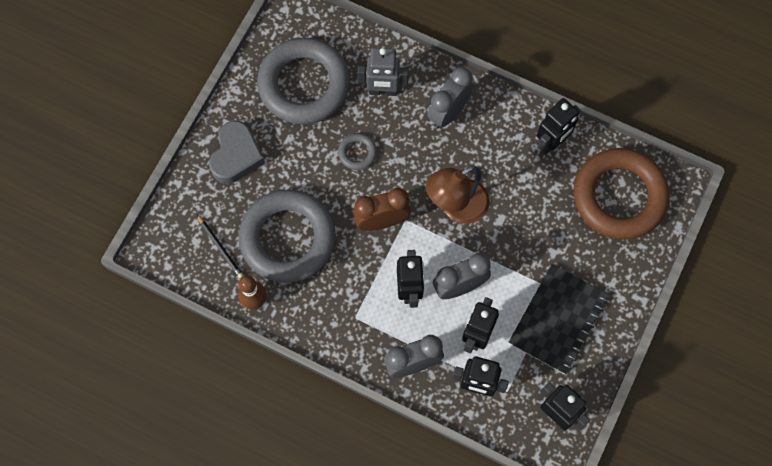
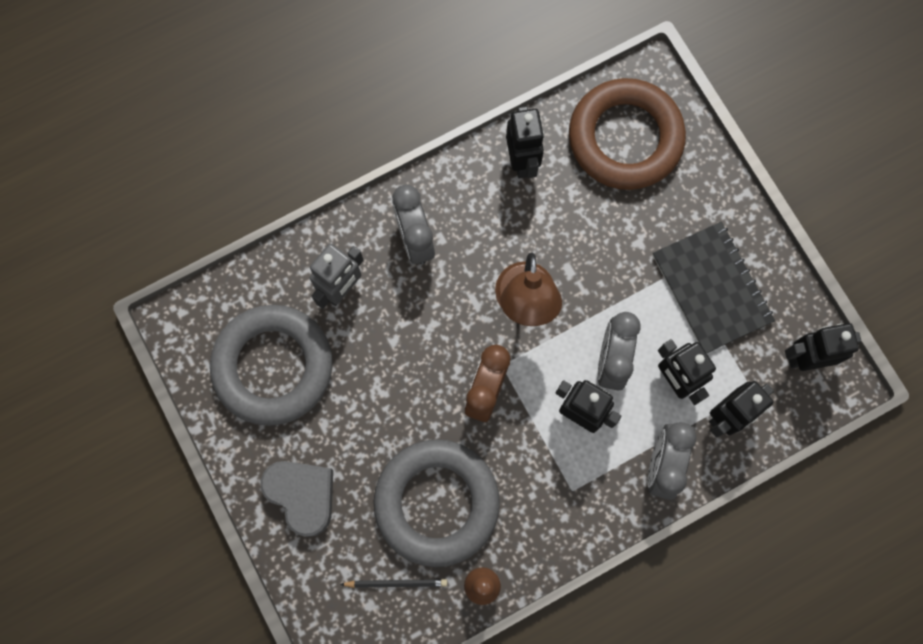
camera: 55 degrees left, 5 degrees up
grey ring [338,133,377,170] -> none

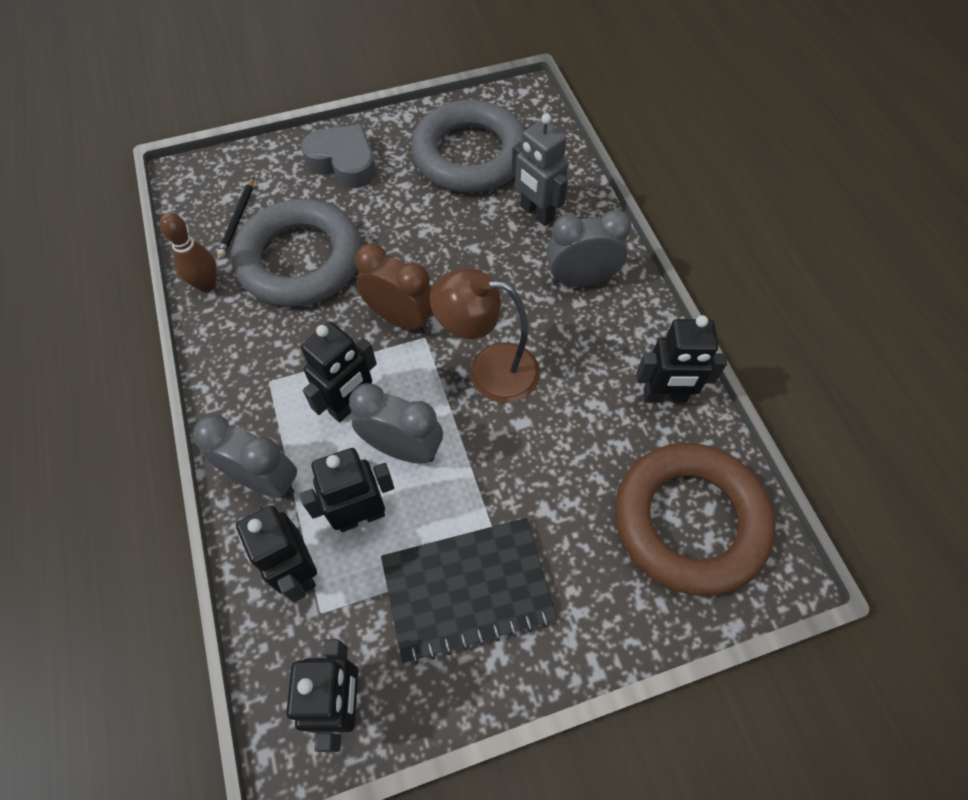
camera: 100 degrees right, 15 degrees down
grey heart [260,461,333,537] -> grey heart turned 120 degrees counterclockwise [301,124,376,188]

